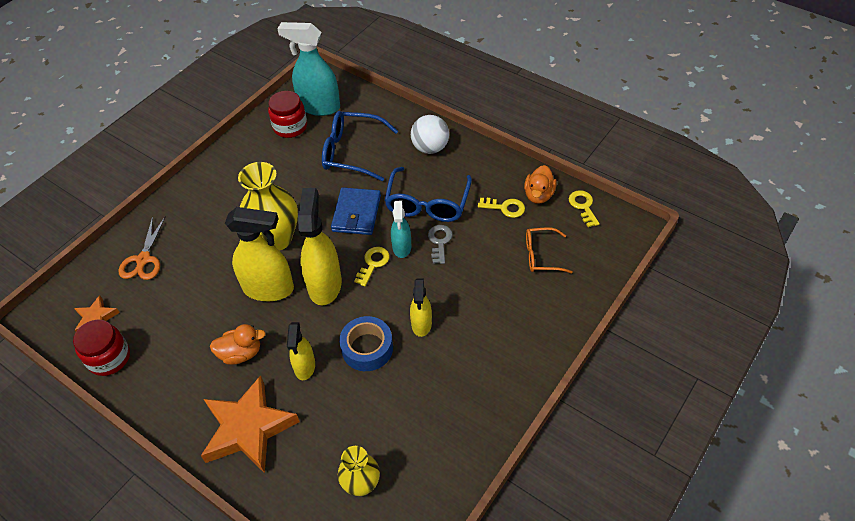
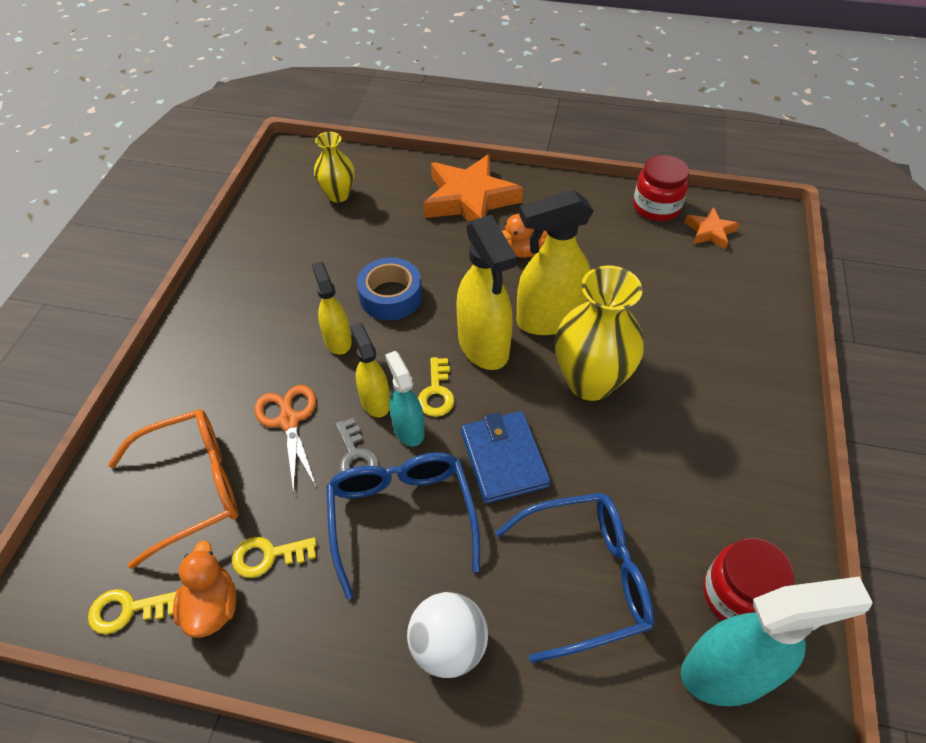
camera: 155 degrees right, 0 degrees up
orange scissors [118,216,166,280] -> orange scissors moved to [254,385,317,494]
yellow spray bottle [287,322,315,380] -> yellow spray bottle moved to [350,323,390,417]
orange glasses [526,227,573,273] -> orange glasses [108,409,238,569], size x1.64
yellow key [569,190,600,227] -> yellow key turned 120 degrees clockwise [88,589,177,634]

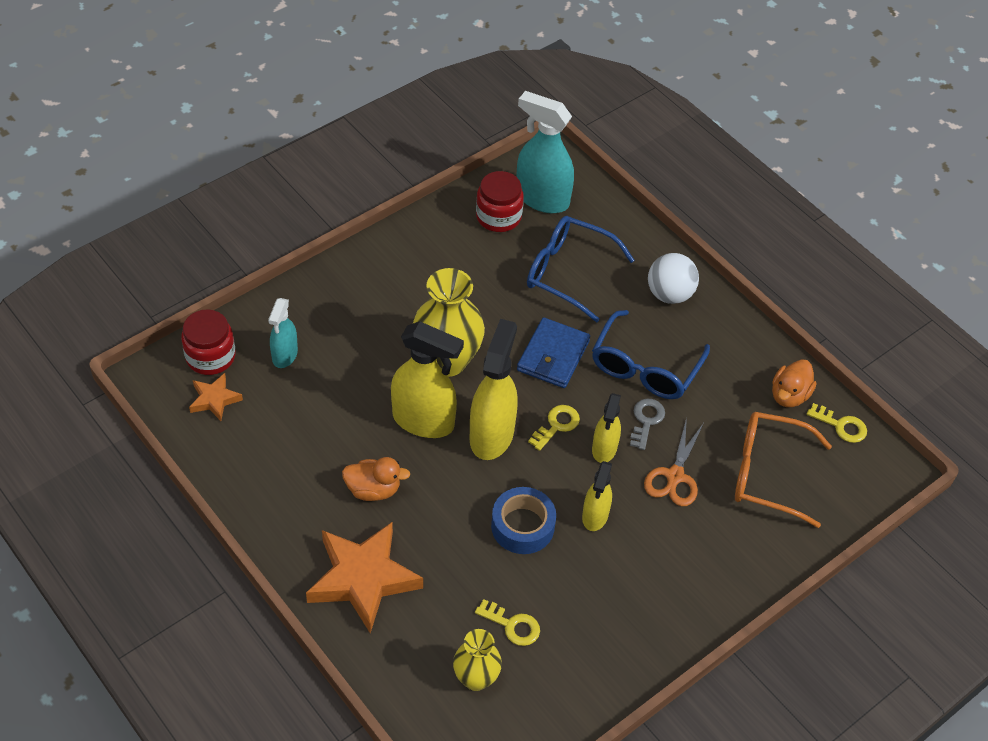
camera: 145 degrees left, 0 degrees up
yellow key [232,537,317,578] -> yellow key moved to [475,599,540,646]
turquoise spray bottle [385,351,425,446] -> turquoise spray bottle moved to [268,298,298,368]
red jar [633,155,689,221] -> red jar moved to [181,309,236,375]

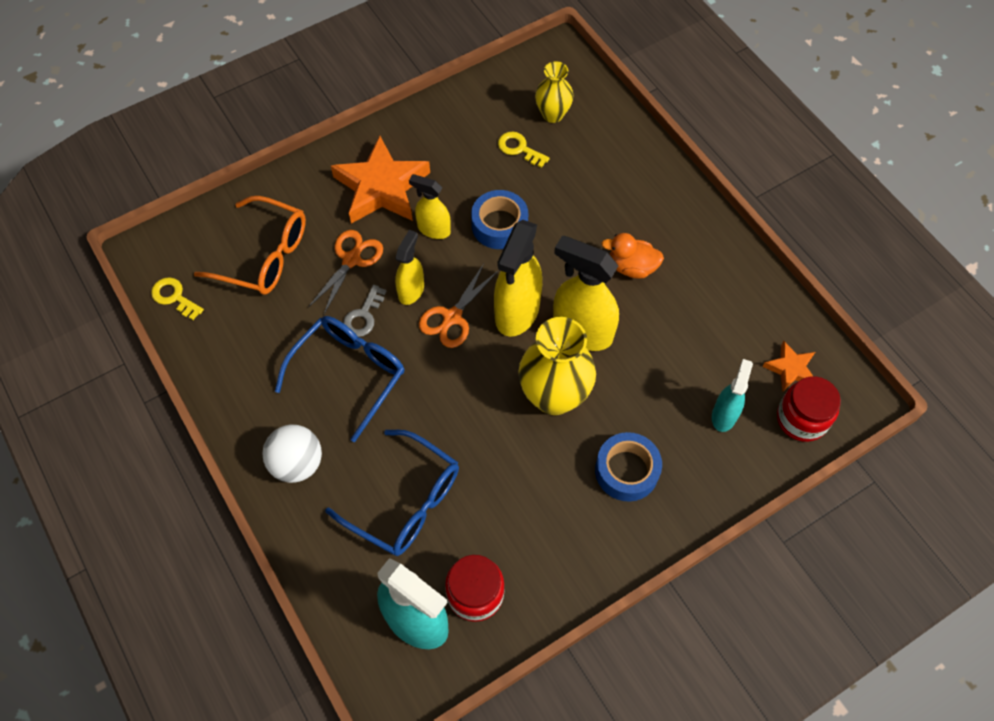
camera: 170 degrees left, 10 degrees up
orange star [306,522,423,633] -> orange star moved to [331,136,430,224]
blue wallet [517,317,590,388] -> none
yellow key [528,405,580,451] -> orange scissors [419,264,498,348]
yellow spray bottle [582,461,612,531] -> yellow spray bottle turned 90 degrees counterclockwise [409,174,451,239]
orange duck [772,359,816,407] -> none
none -> blue tape [595,432,662,502]

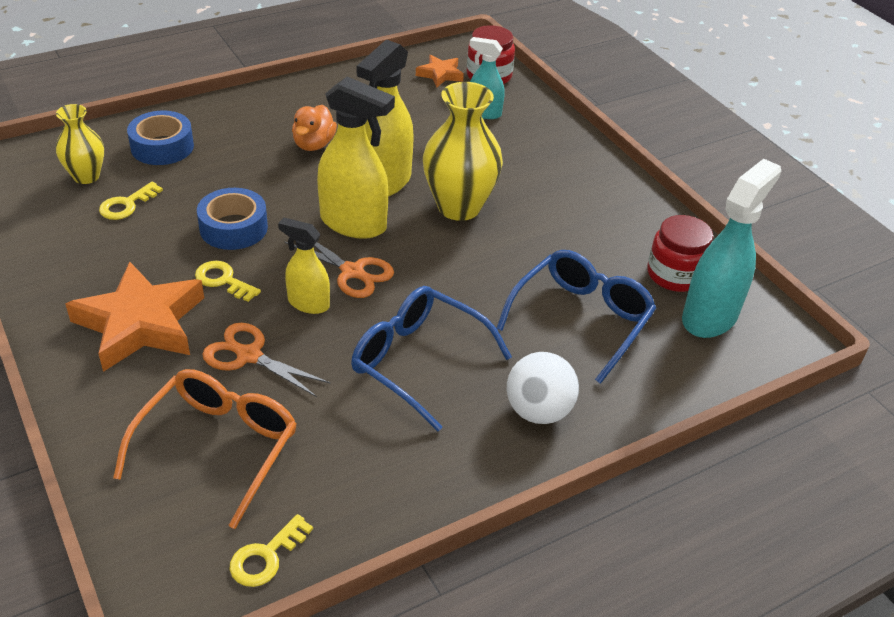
camera: 90 degrees left, 20 degrees down
grey key [343,285,387,337] -> none
yellow spray bottle [409,174,451,239] -> yellow key [195,261,261,302]
blue tape [595,432,662,502] -> blue tape moved to [127,111,194,165]

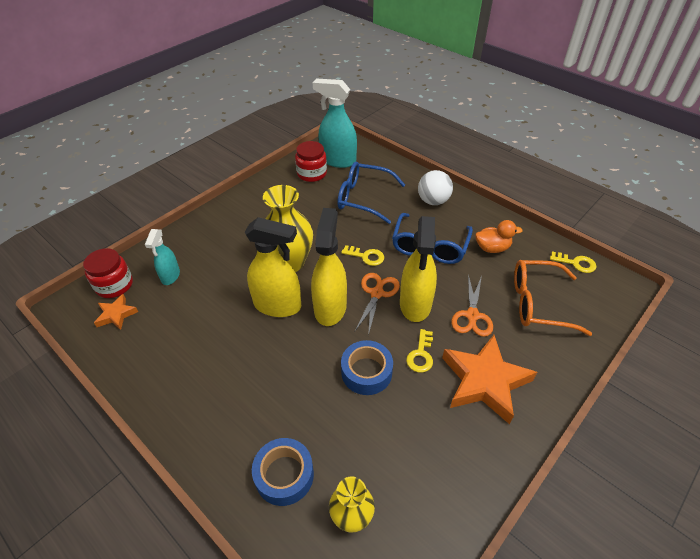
camera: 105 degrees left, 5 degrees up
yellow key [99,182,163,220] -> yellow key moved to [341,245,384,266]
yellow spray bottle [278,218,330,314] -> yellow spray bottle [400,216,437,322], size x1.73
orange duck [292,105,337,151] -> orange duck moved to [475,220,523,253]

